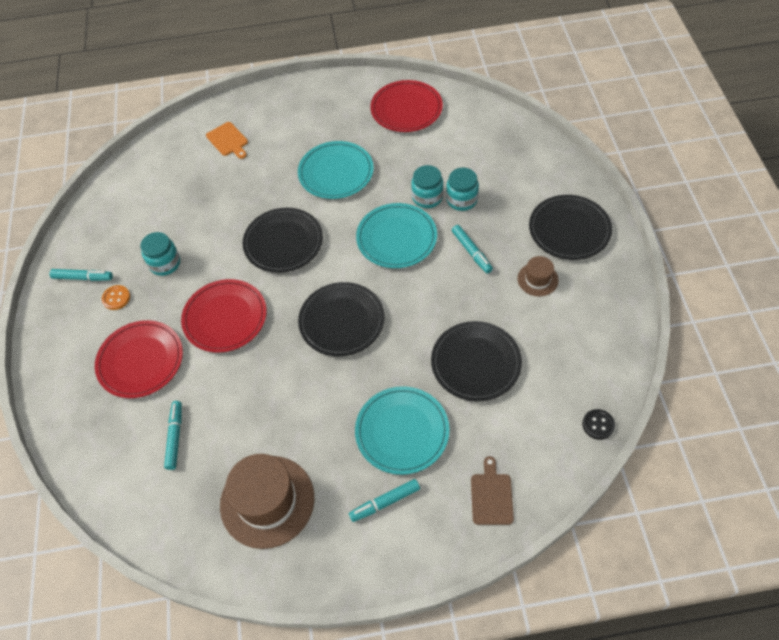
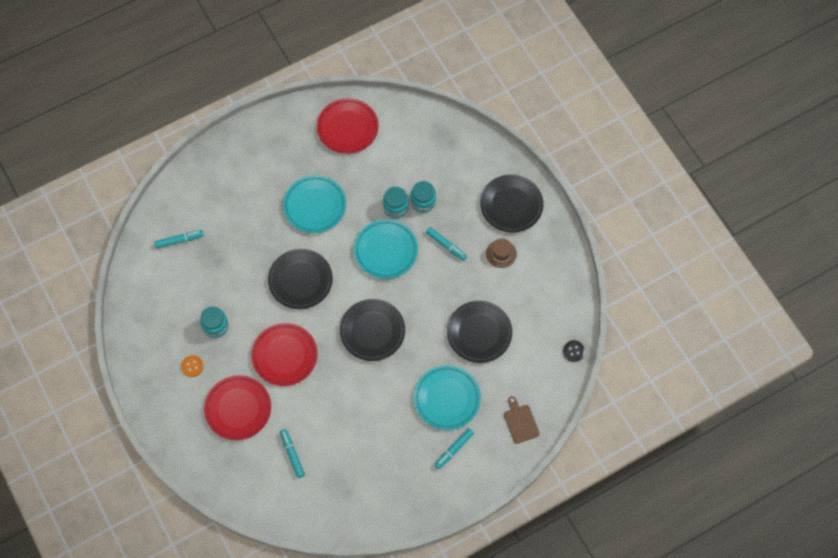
camera: 25 degrees left, 10 degrees up
turquoise marker [50,269,113,281] -> turquoise marker moved to [155,230,204,249]
orange cutting board [206,122,248,159] -> none
brown hat [220,454,314,549] -> none

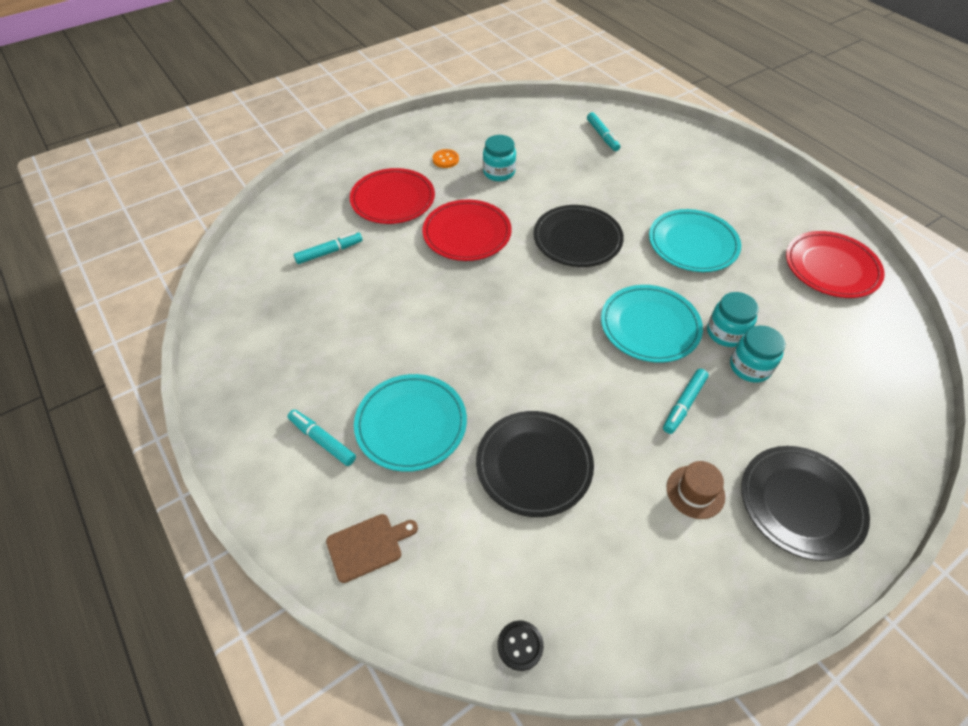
camera: 85 degrees right, 15 degrees down
black plate [340,299,405,361] -> none

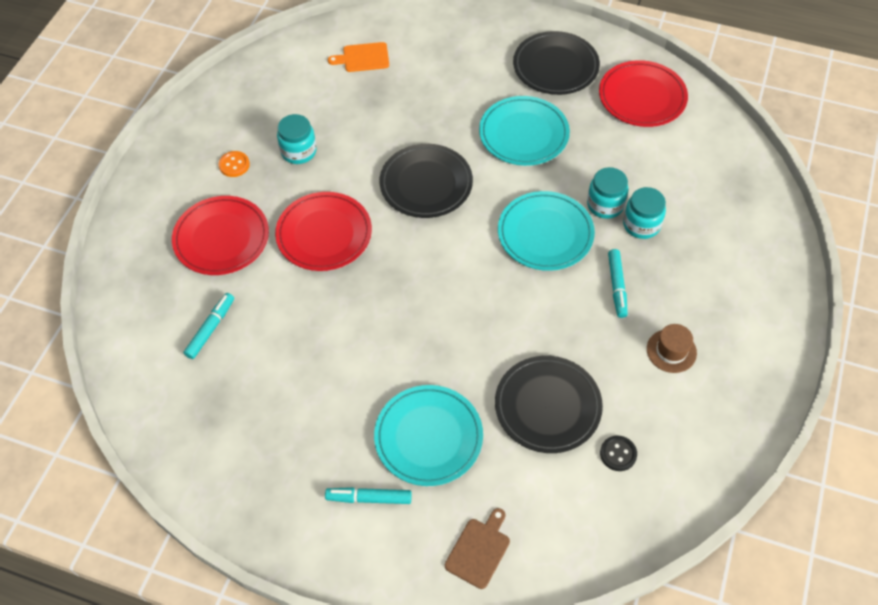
camera: 35 degrees left, 5 degrees up
black button [497,621,544,671] -> black button moved to [600,436,637,471]
turquoise marker [587,112,620,151] -> orange cutting board [328,42,389,72]
black plate [741,446,870,561] -> black plate moved to [513,31,600,95]

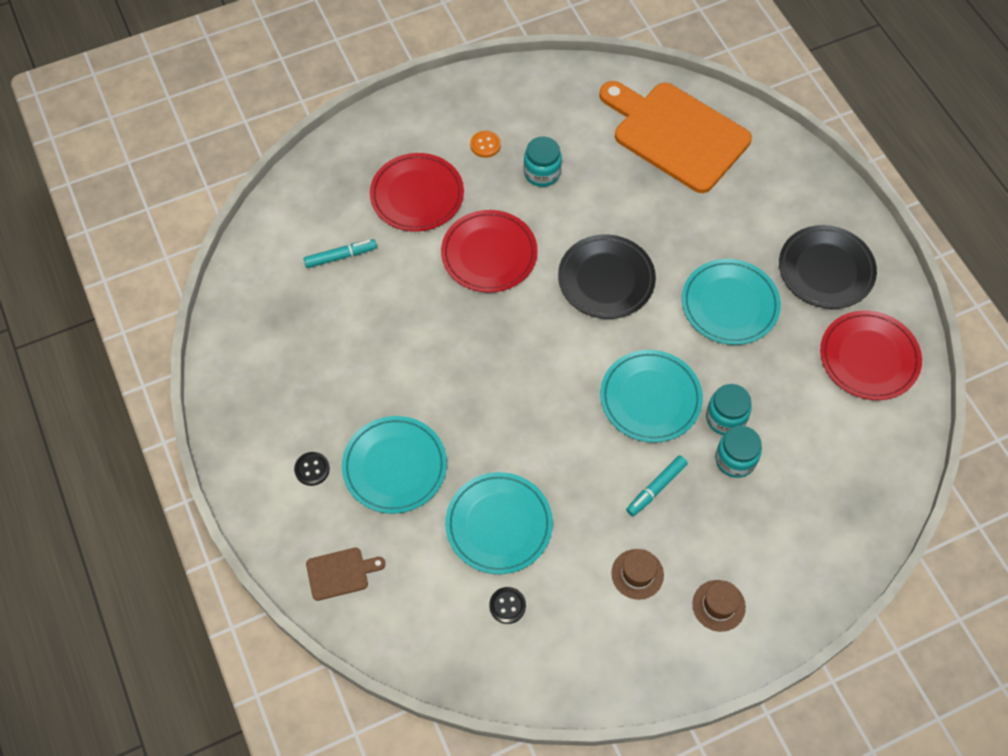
camera: 45 degrees right, 5 degrees up
turquoise marker [325,487,412,504] -> black button [294,452,330,486]
orange cutting board [328,42,389,72] -> orange cutting board [599,81,752,193], size x2.43
black plate [495,356,603,453] -> turquoise plate [445,472,553,574]
none -> brown hat [692,580,746,632]

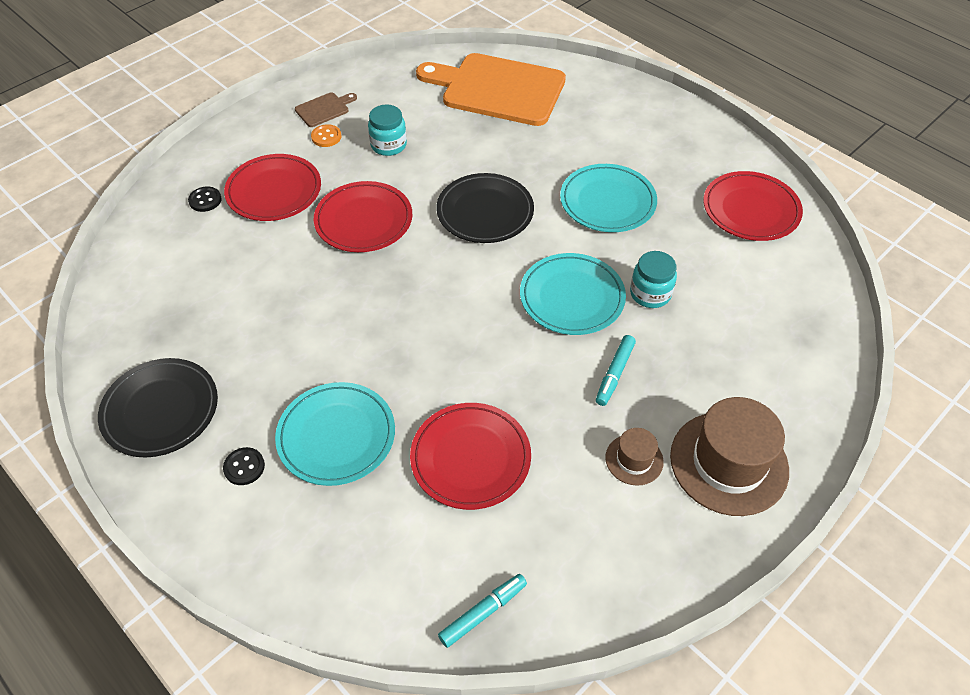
camera: 20 degrees left, 10 degrees down
turquoise marker [304,239,377,268] -> turquoise marker moved to [438,574,527,648]
brown cutting board [306,548,385,601] -> brown cutting board moved to [295,92,357,127]
turquoise plate [445,472,553,574] -> red plate [410,403,531,510]
black button [489,587,526,624] -> black button moved to [188,186,221,212]
brown hat [692,580,746,632] -> brown hat [670,397,789,516], size x2.02
turquoise jar [715,426,762,478] -> none
black plate [779,225,877,309] -> black plate moved to [98,358,218,457]

